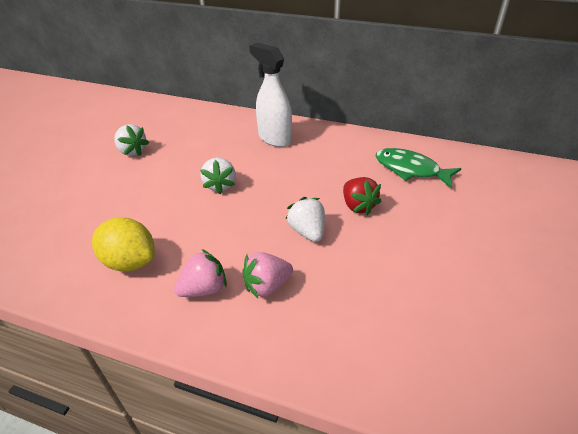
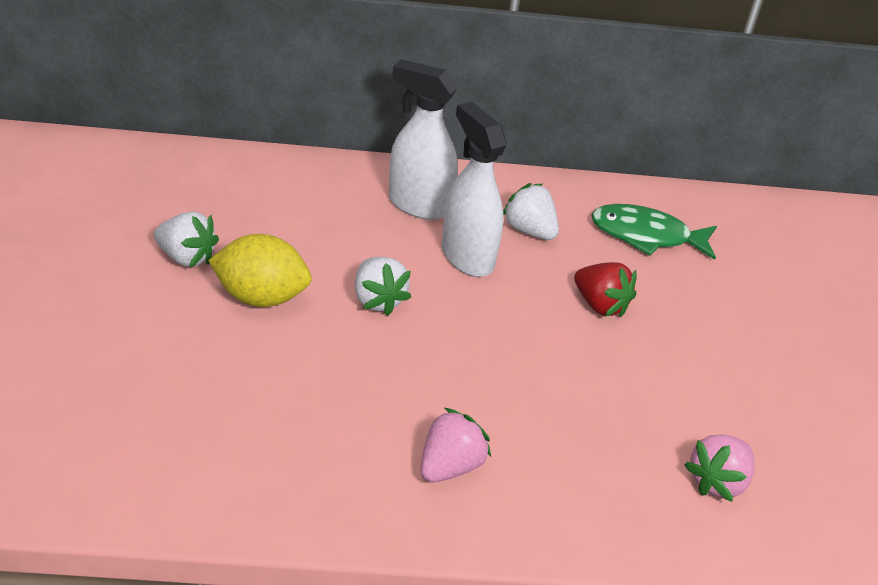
camera: 25 degrees left, 0 degrees up
yellow lemon [92,217,155,272] -> yellow lemon moved to [208,234,312,307]
pink strawberry [242,252,293,299] -> pink strawberry moved to [684,434,754,502]
white strawberry [286,197,325,242] -> white strawberry moved to [503,183,559,240]
none -> white spray bottle [442,101,507,277]

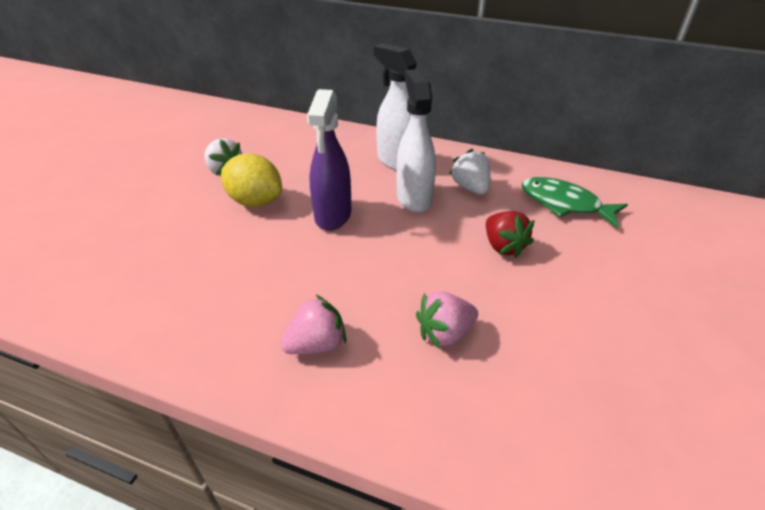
camera: 25 degrees right, 0 degrees up
white strawberry [355,257,411,316] -> purple spray bottle [307,89,351,231]
pink strawberry [684,434,754,502] -> pink strawberry moved to [416,291,478,349]

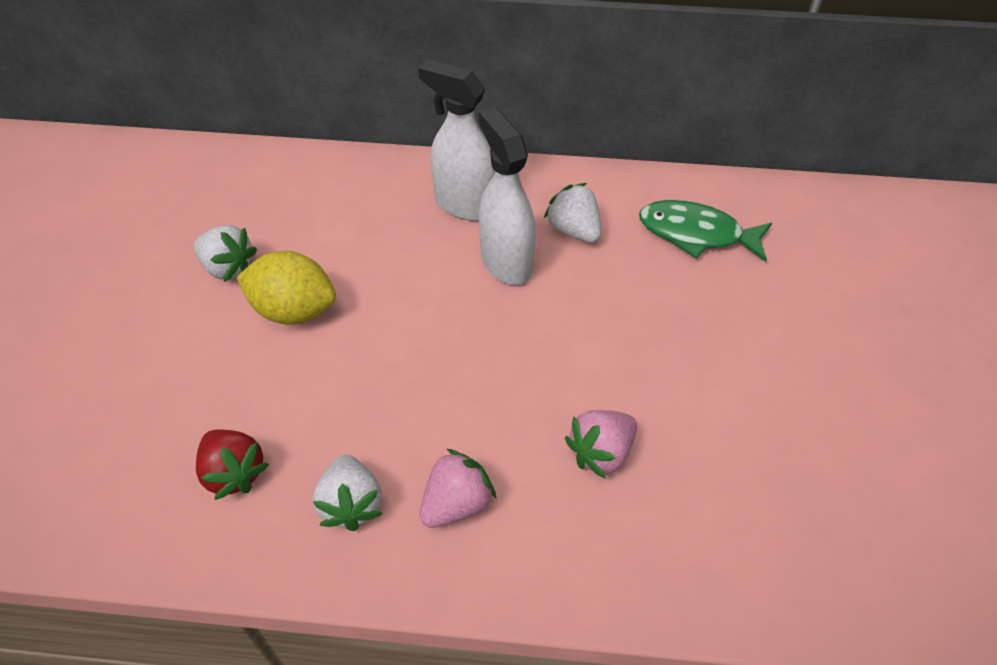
camera: 15 degrees left, 10 degrees up
purple spray bottle [307,89,351,231] -> none
red strawberry [486,211,534,258] -> red strawberry moved to [196,429,269,500]
none -> white strawberry [313,454,382,531]

